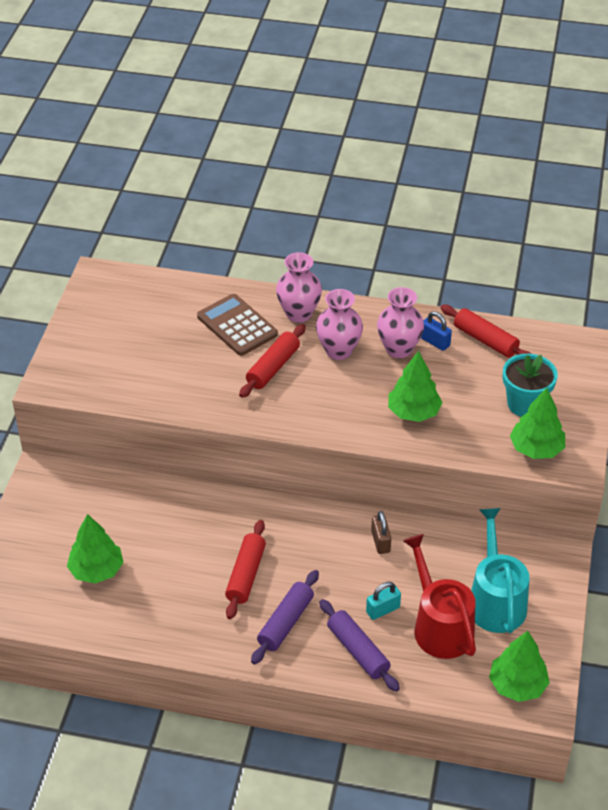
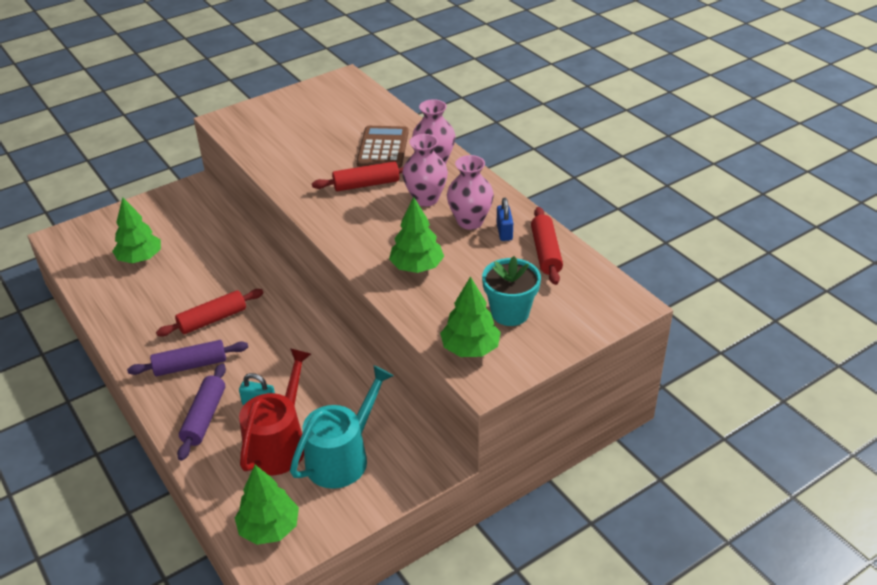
camera: 45 degrees right, 5 degrees down
brown padlock [371,511,391,554] -> none

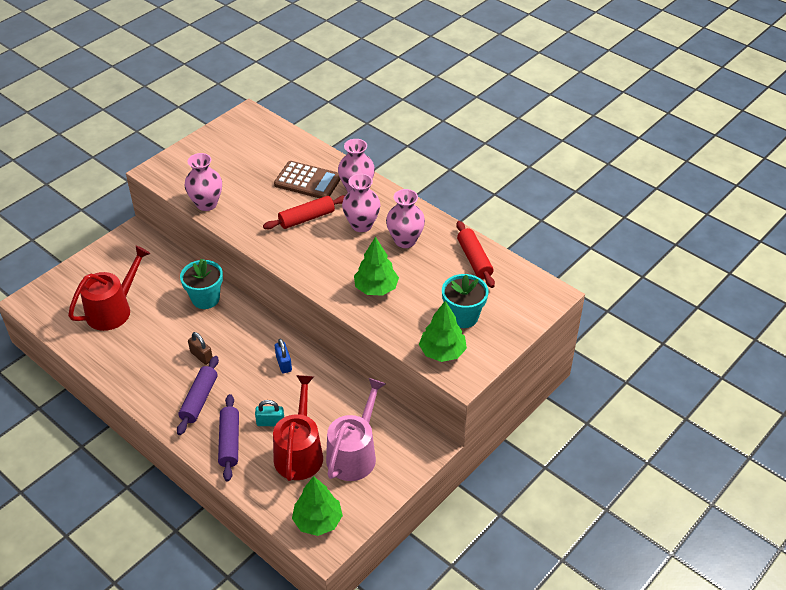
camera: 15 degrees left, 5 degrees up
green tree [112,197,161,263] -> red watering can [68,246,150,331]
purple rolling pin [127,340,248,376] -> purple rolling pin turned 45 degrees counterclockwise [177,356,219,435]
red rolling pin [156,289,264,336] -> brown padlock [188,332,213,365]
turquoise watering can [290,365,394,489] -> pink watering can [326,378,386,481]
brown calculator [357,126,409,168] -> brown calculator turned 120 degrees clockwise [274,161,341,198]
blue padlock [497,198,513,241] -> blue padlock moved to [275,338,292,373]
none -> turquoise flower pot [180,258,223,309]
none -> pink vase [184,153,222,211]

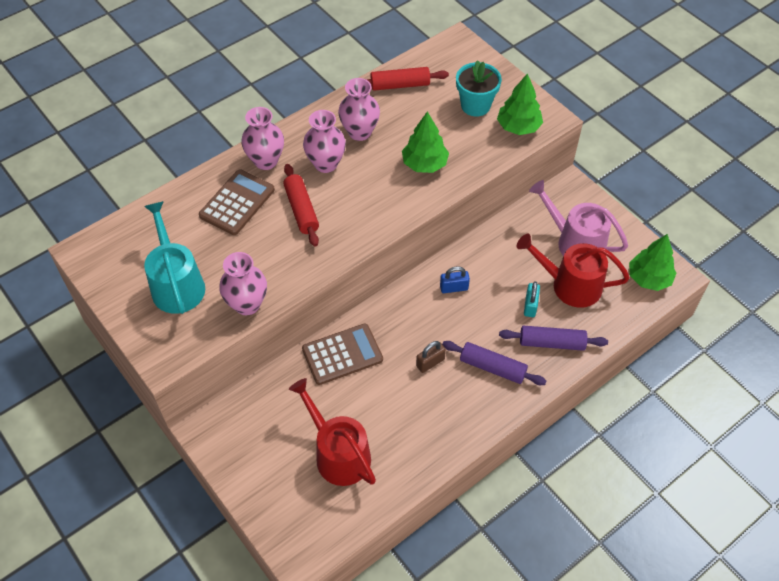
camera: 80 degrees left, 10 degrees up
turquoise flower pot [180,258,223,309] -> brown calculator [302,323,383,385]
none -> turquoise watering can [144,201,205,314]

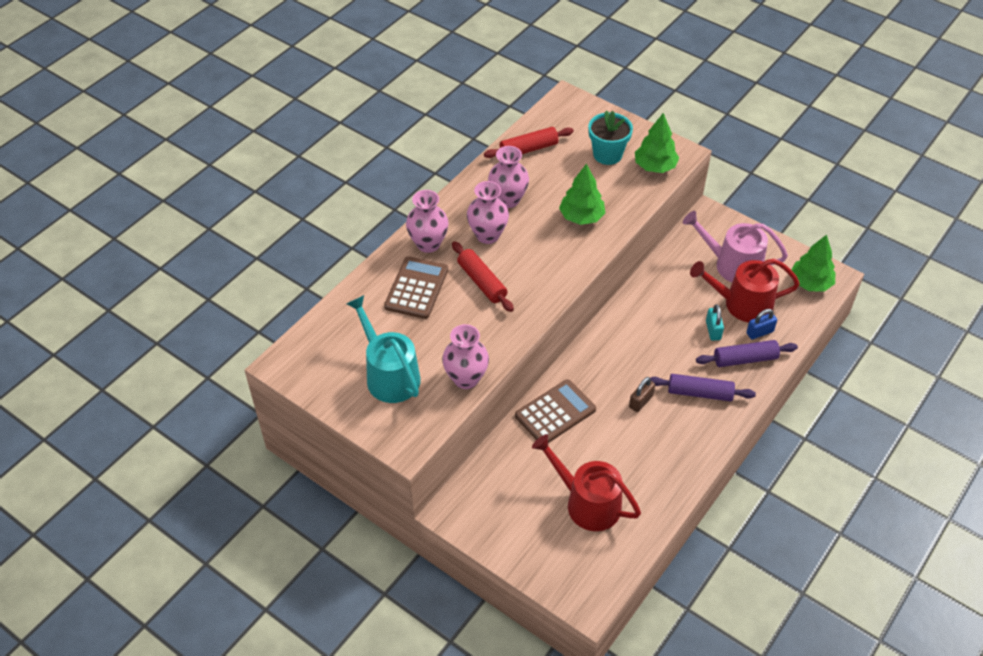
camera: 15 degrees left, 5 degrees down
blue padlock [440,266,470,293] -> blue padlock moved to [746,309,777,339]

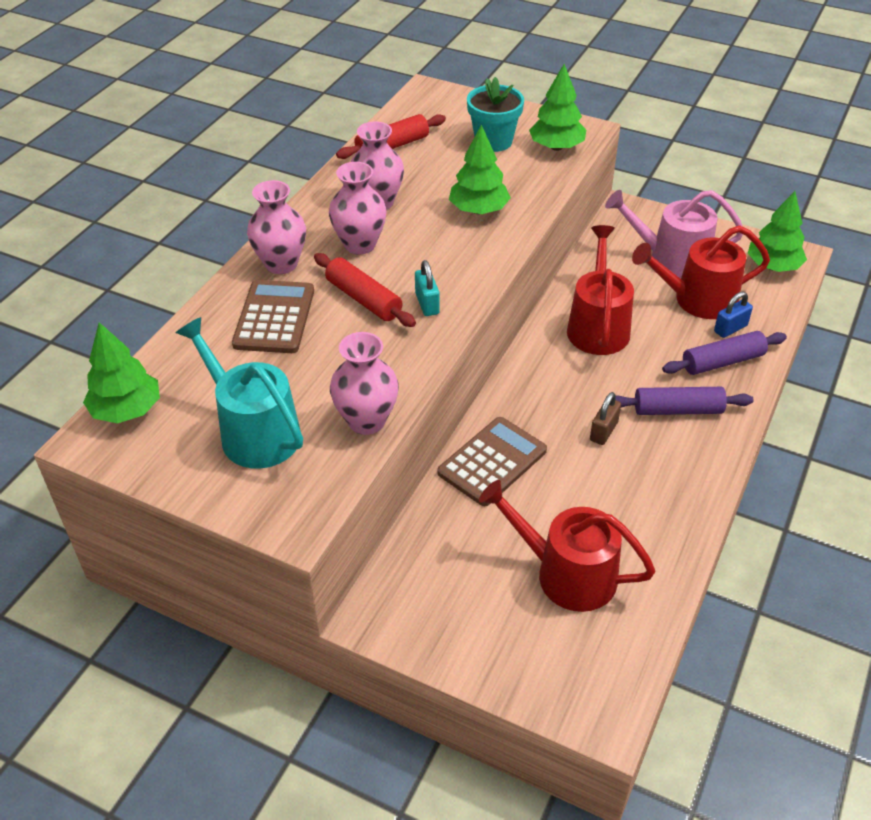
camera: 10 degrees left, 5 degrees down
turquoise padlock [706,304,724,341] -> turquoise padlock moved to [415,260,440,316]
none -> green tree [83,322,160,423]
none -> red watering can [567,225,634,355]

